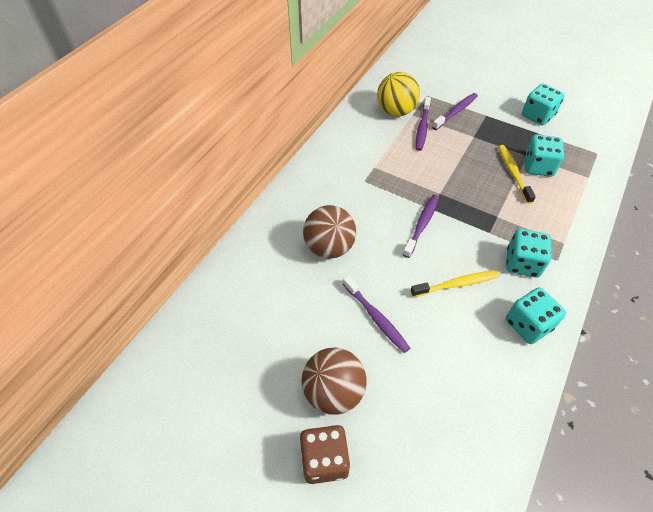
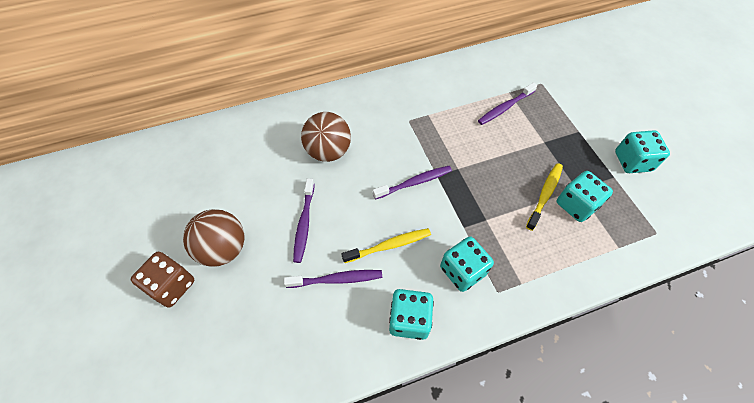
camera: 40 degrees right, 5 degrees up
yellow ball [377,72,420,117] -> none
yellow toothbrush [411,270,499,297] -> yellow toothbrush turned 45 degrees counterclockwise [341,228,431,263]
purple toothbrush [432,93,478,130] -> purple toothbrush moved to [284,270,382,288]

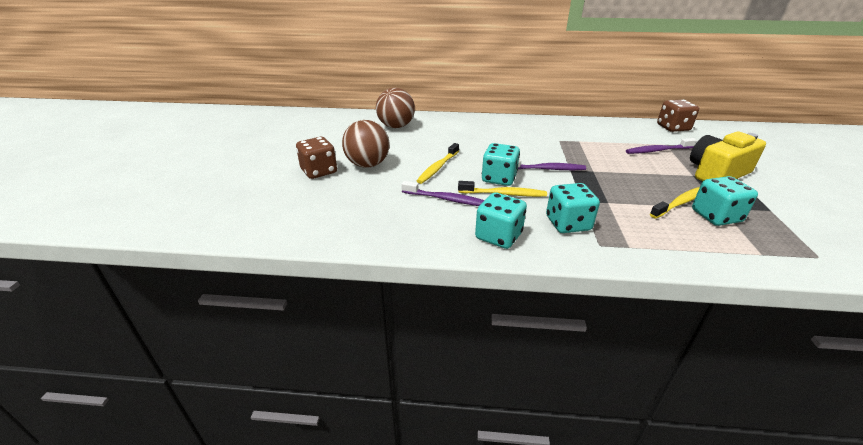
camera: 25 degrees right, 25 degrees down
purple toothbrush [293,178,315,263] -> yellow toothbrush [417,143,459,184]
brown ball [301,112,351,162] -> brown ball moved to [376,88,415,128]
turquoise dice [615,130,670,173] -> turquoise dice moved to [482,143,520,186]
none -> brown dice [657,100,699,132]
none -> yellow camera [690,131,766,181]

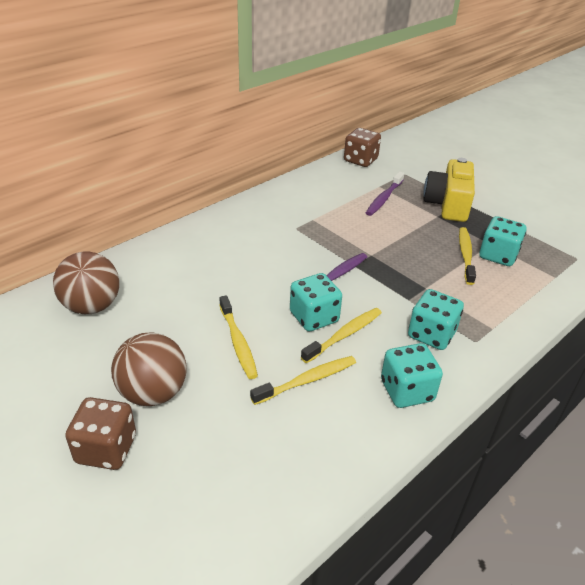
camera: 50 degrees left, 5 degrees up
purple toothbrush [401,181,485,206] -> yellow toothbrush [250,356,356,405]

